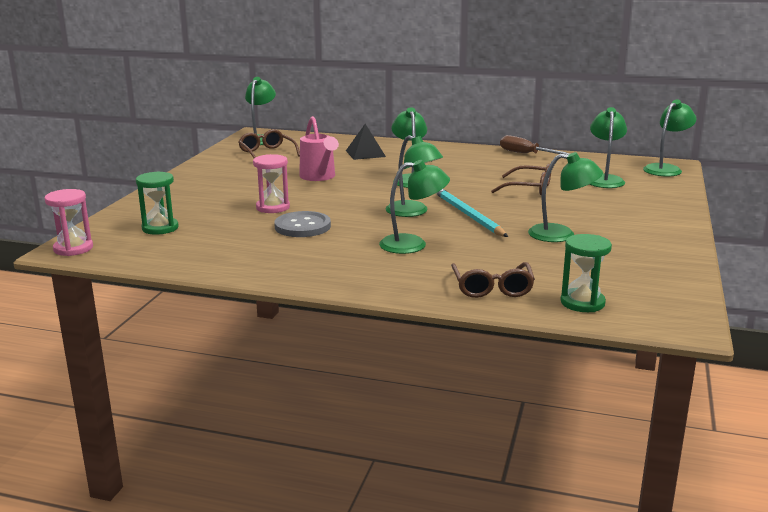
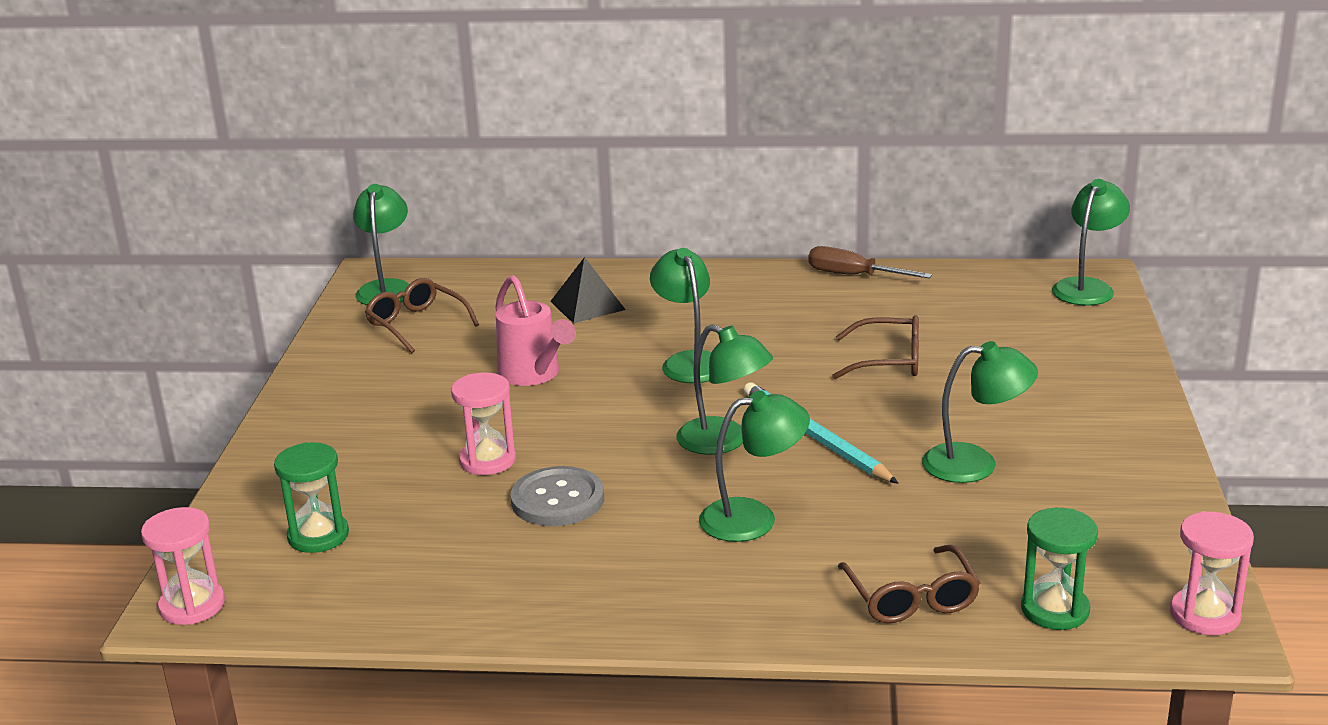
camera: 10 degrees left, 5 degrees up
green lamp [589,107,627,188] -> none
none -> pink hourglass [1170,511,1254,635]

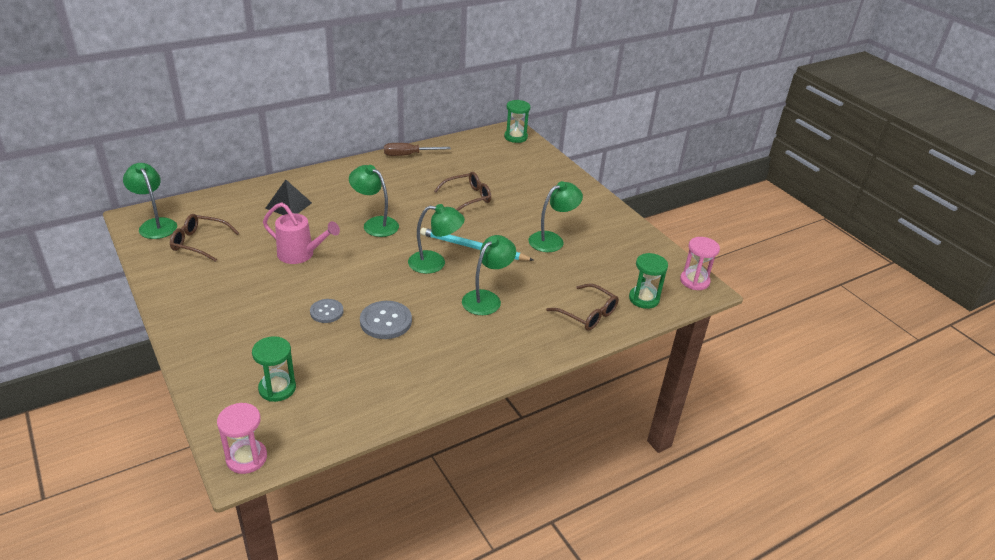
camera: 40 degrees left, 10 degrees up
pink hourglass [451,373,516,475] -> grey button [310,299,344,323]
green lamp [1052,179,1130,306] -> green hourglass [504,100,531,143]

